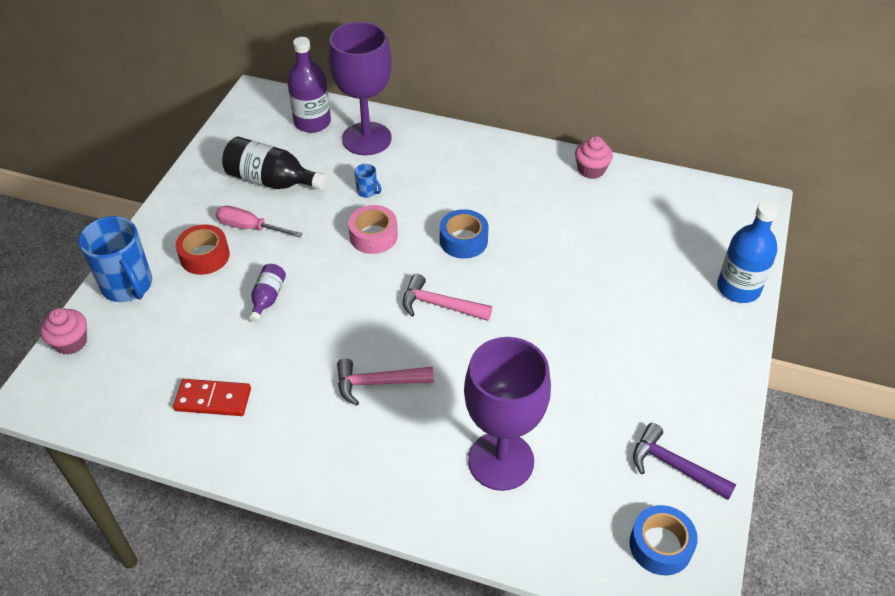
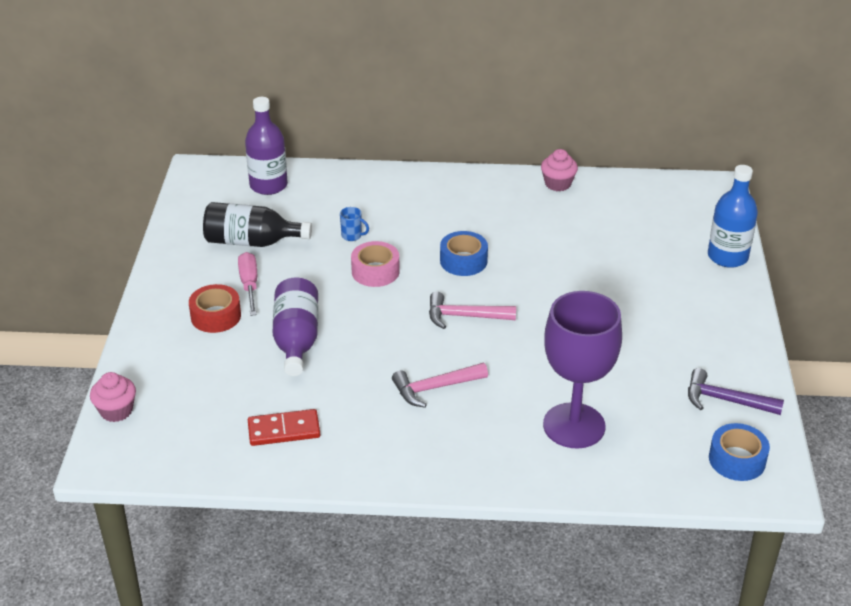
camera: 15 degrees left, 10 degrees down
blue mug [78,216,152,302] -> none
pink screwdriver [216,206,303,237] -> pink screwdriver turned 75 degrees clockwise [238,252,257,316]
purple bottle [249,264,286,322] -> purple bottle [273,278,318,376], size x1.80
purple goblet [328,22,392,155] -> none

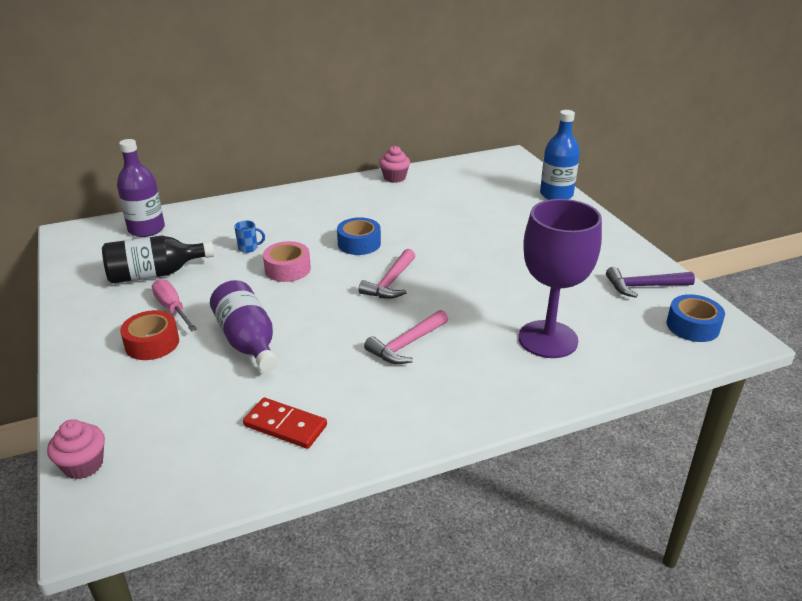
camera: 25 degrees left, 5 degrees down
red domino [248,409,320,446] -> red domino turned 60 degrees clockwise [243,398,327,449]
pink hammer [429,292,516,329] -> pink hammer turned 45 degrees counterclockwise [358,249,415,299]

